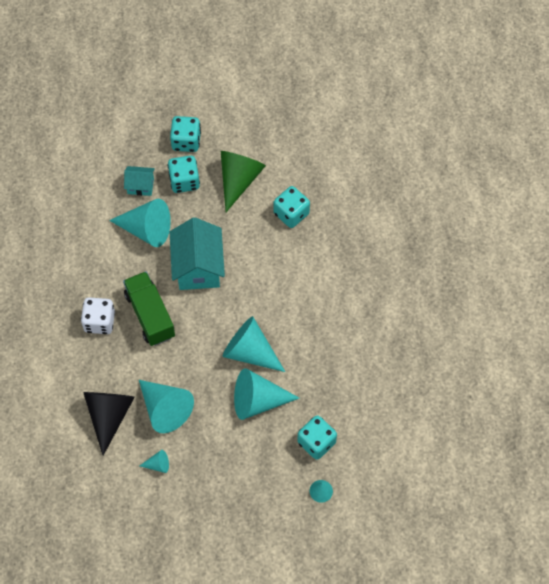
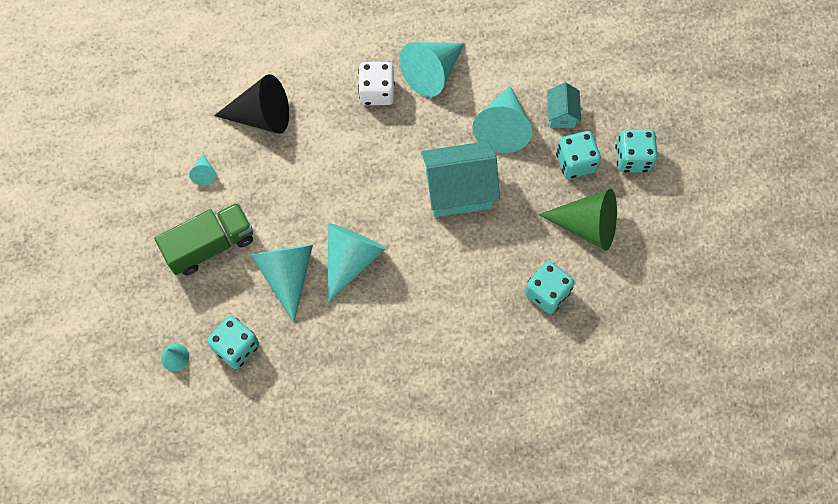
camera: 85 degrees right, 5 degrees up
green truck [123,271,175,346] -> green truck moved to [154,202,253,276]
turquoise cone [139,380,194,433] -> turquoise cone moved to [399,42,465,97]

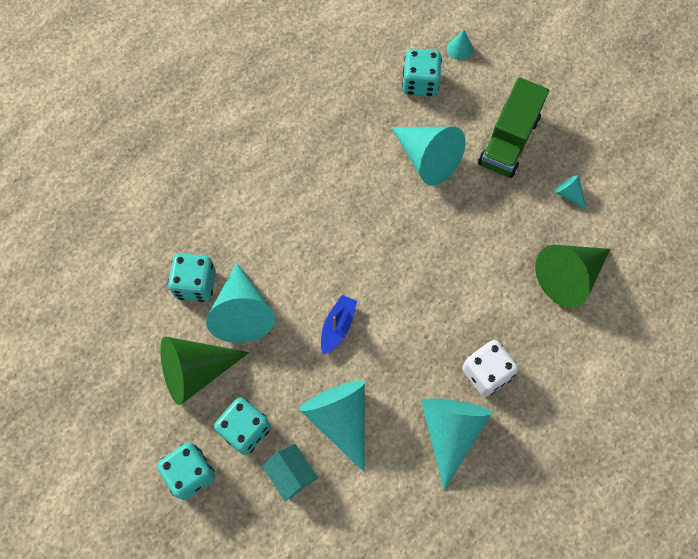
camera: 145 degrees right, 0 degrees up
black cone [214,74,289,134] -> green cone [535,245,610,308]
turquoise cone [327,223,386,304] -> turquoise cone moved to [206,263,275,343]
turquoise house [421,141,500,217] -> blue boat [321,295,357,355]

